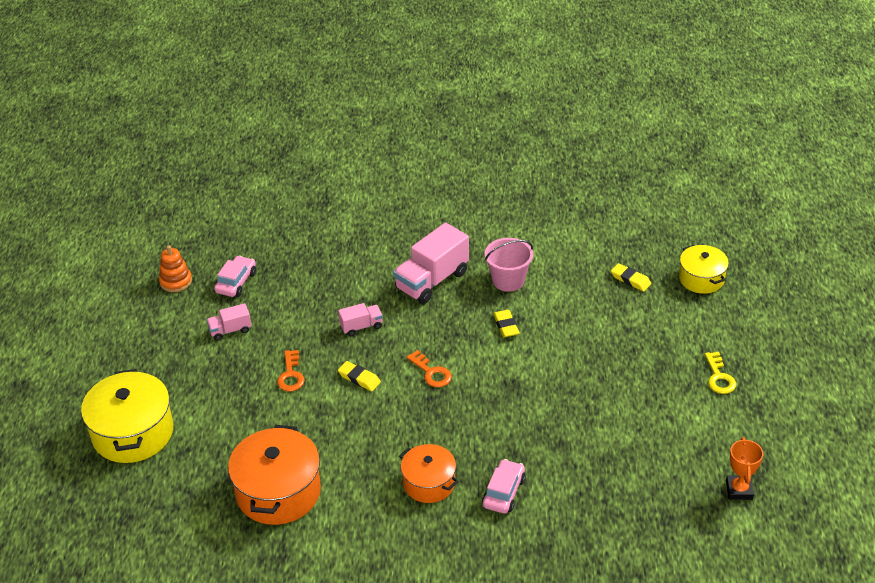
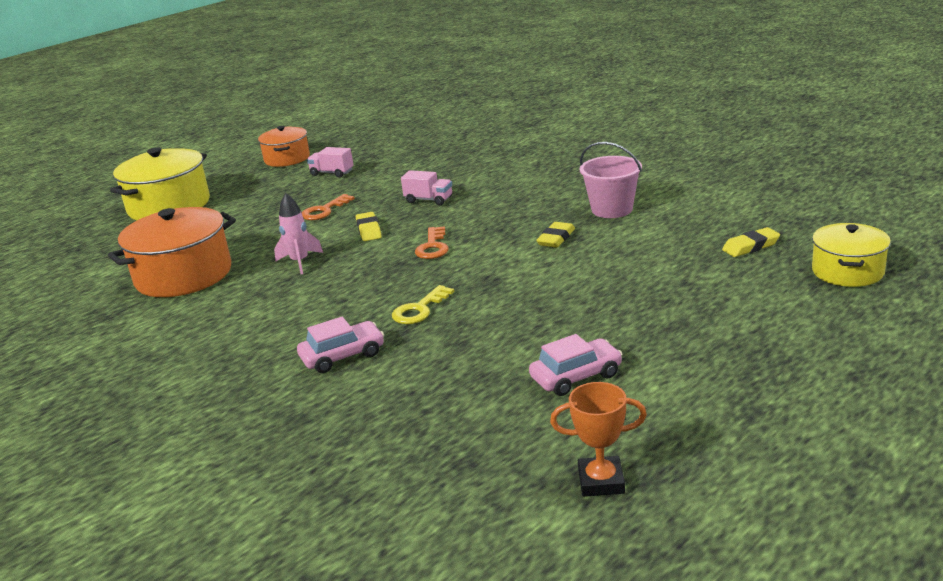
camera: 45 degrees right, 15 degrees down
orange stacking toy [159,245,192,292] -> none
pink car [214,255,256,297] -> pink car moved to [529,334,623,396]
pink truck [393,223,469,304] -> none
orange pot [399,444,459,503] -> orange pot moved to [258,126,310,167]
yellow eraser [611,263,651,292] -> yellow eraser turned 75 degrees clockwise [722,227,780,257]
yellow key [705,352,736,394] -> yellow key moved to [392,285,454,324]
orange trophy [726,437,763,500] -> orange trophy turned 45 degrees clockwise [550,382,647,497]
none -> pink rocket [274,193,323,274]

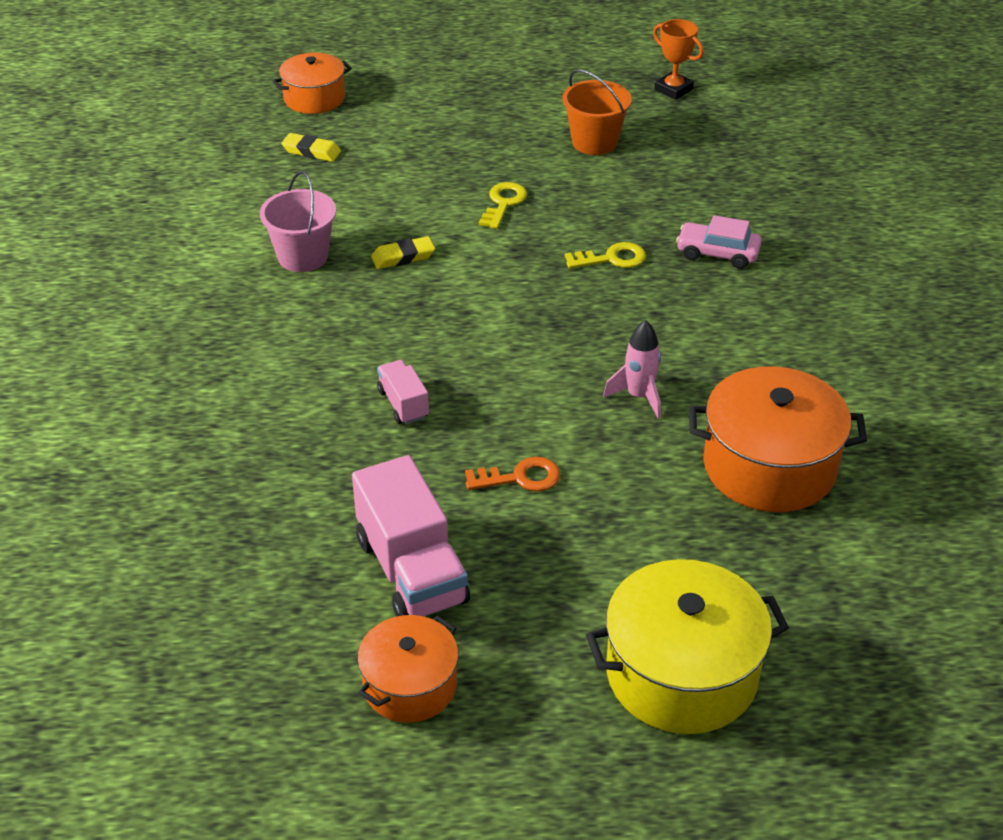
camera: 140 degrees left, 15 degrees up
pink truck [307,147,353,178] -> pink truck [352,455,470,616], size x1.95
yellow eraser [356,212,382,241] -> none
orange key [415,226,449,259] -> none
pink car [529,334,623,396] -> orange bucket [562,69,632,155]
yellow pot [812,223,891,287] -> orange pot [273,53,352,114]
none -> yellow key [479,182,527,229]

